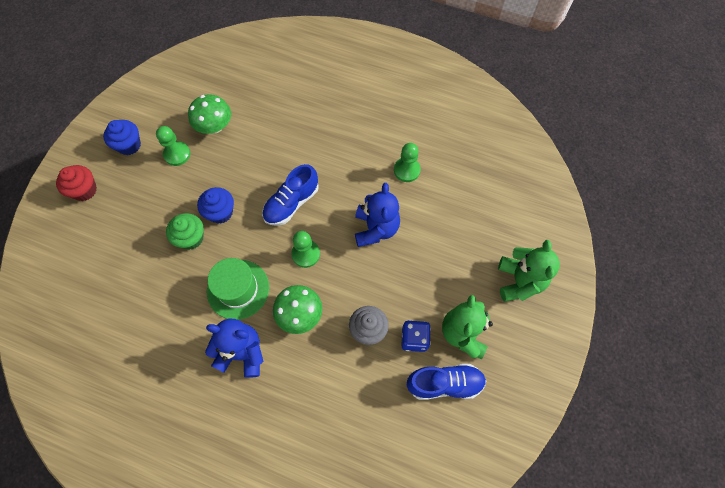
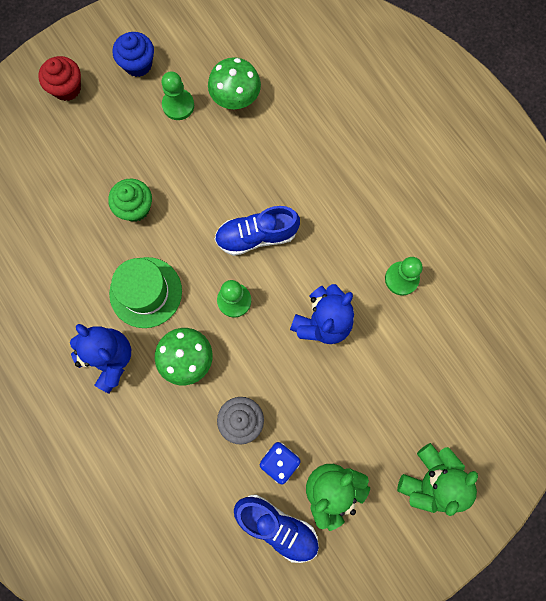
camera: 35 degrees right, 10 degrees up
blue cupcake [197,187,234,224] -> none

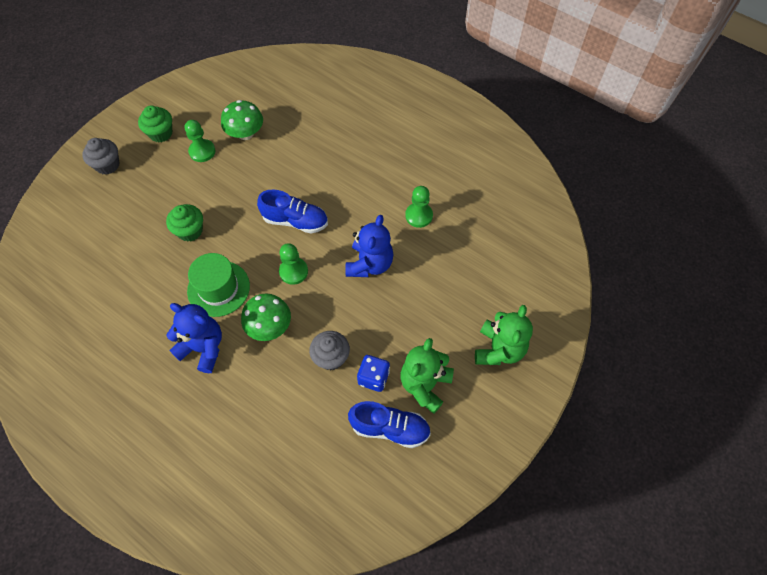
camera: 20 degrees left, 15 degrees down
red cupcake [38,56,81,101] -> grey cupcake [82,138,120,175]
blue cupcake [112,32,154,77] -> green cupcake [138,105,172,142]
blue shoe [215,206,300,256] -> blue shoe turned 135 degrees counterclockwise [257,190,328,233]

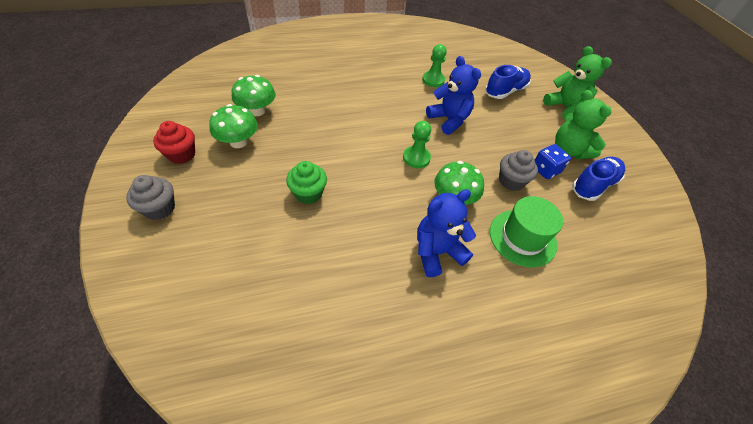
camera: 55 degrees left, 10 degrees down
green cupcake [138,105,172,142] -> red cupcake [153,121,195,164]
green pawn [185,120,215,162] -> green mushroom [209,104,258,148]
green hat [187,253,250,317] -> green hat moved to [490,196,563,268]
blue shoe [257,190,328,233] -> blue shoe moved to [485,65,531,99]

